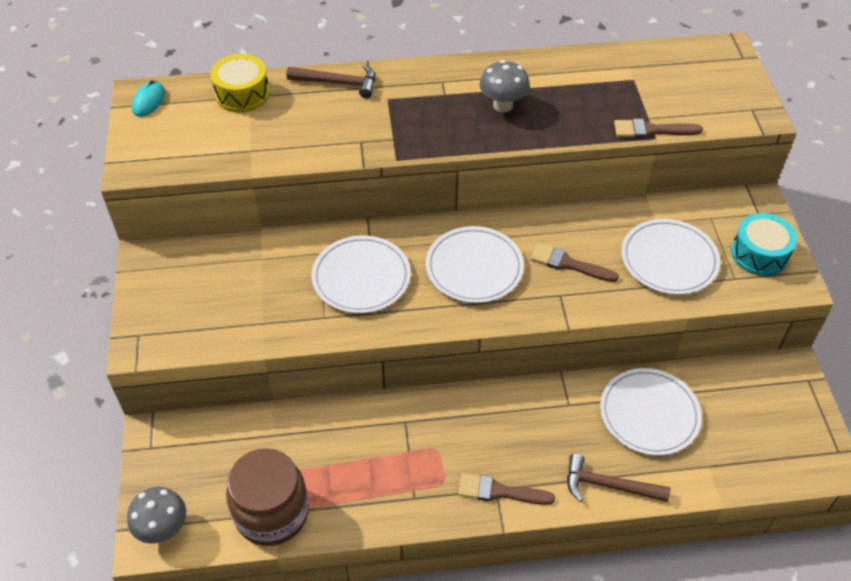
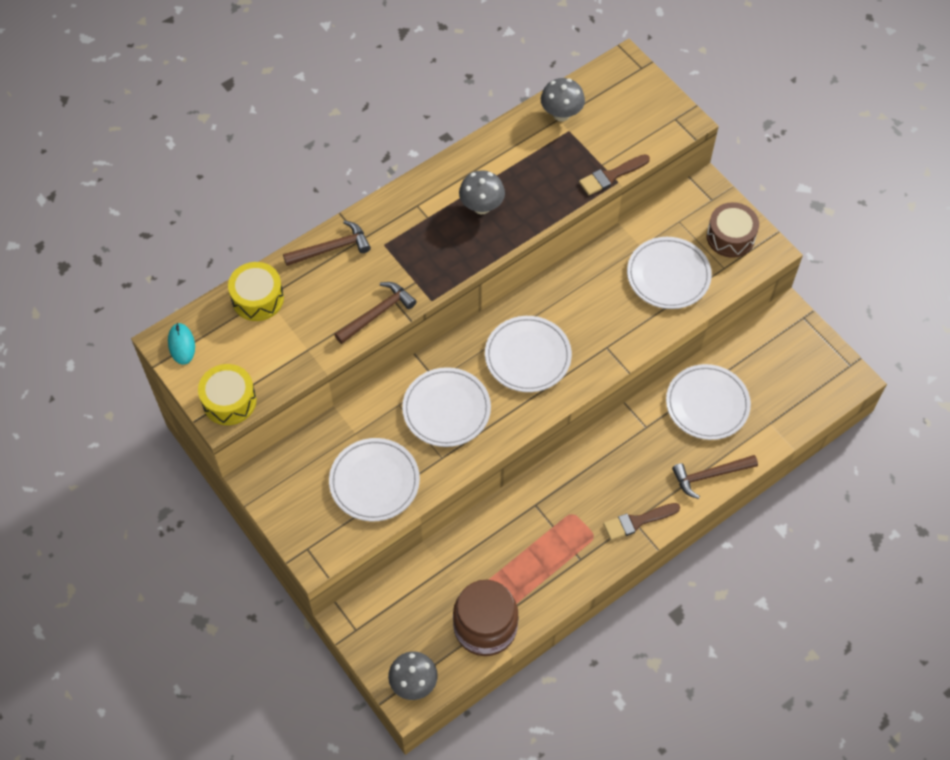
camera: 30 degrees left, 10 degrees up
brown brush [530,243,619,282] -> none
turquoise drum [731,213,797,276] -> brown drum [707,202,759,258]
none -> yellow drum [198,364,256,425]
none -> white plate [329,438,420,522]
none -> brown hammer [334,282,417,344]
none -> grey mushroom [541,78,585,122]

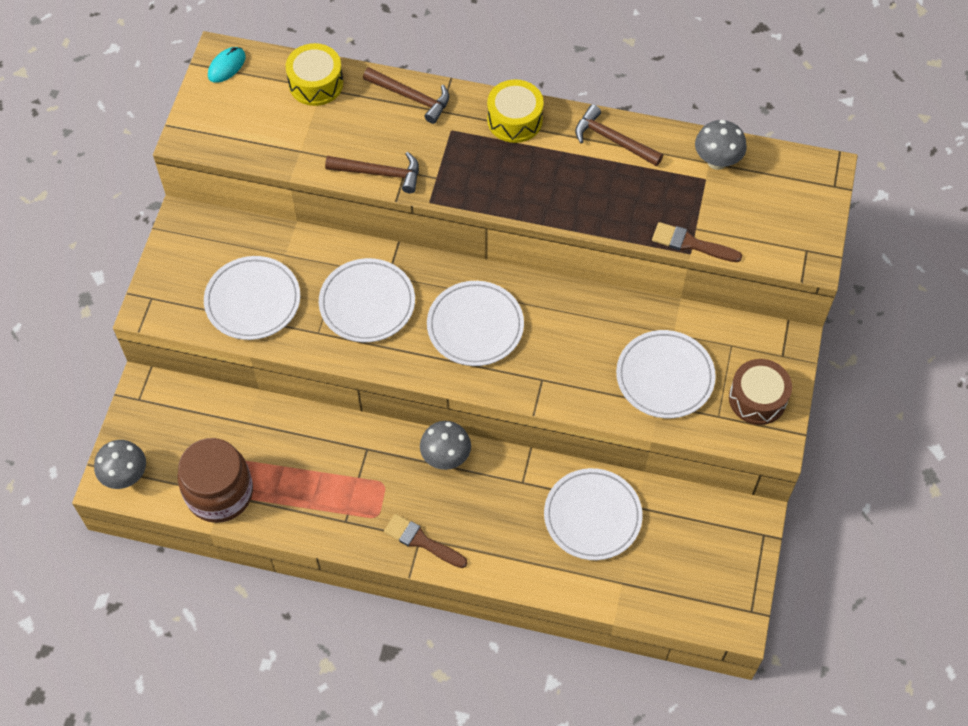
camera: 50 degrees right, 0 degrees up
yellow drum [198,364,256,425] -> yellow drum moved to [487,79,544,143]
grey mushroom [459,170,505,214] -> grey mushroom moved to [420,421,471,470]
brown hammer [672,455,758,499] -> brown hammer moved to [575,104,663,166]

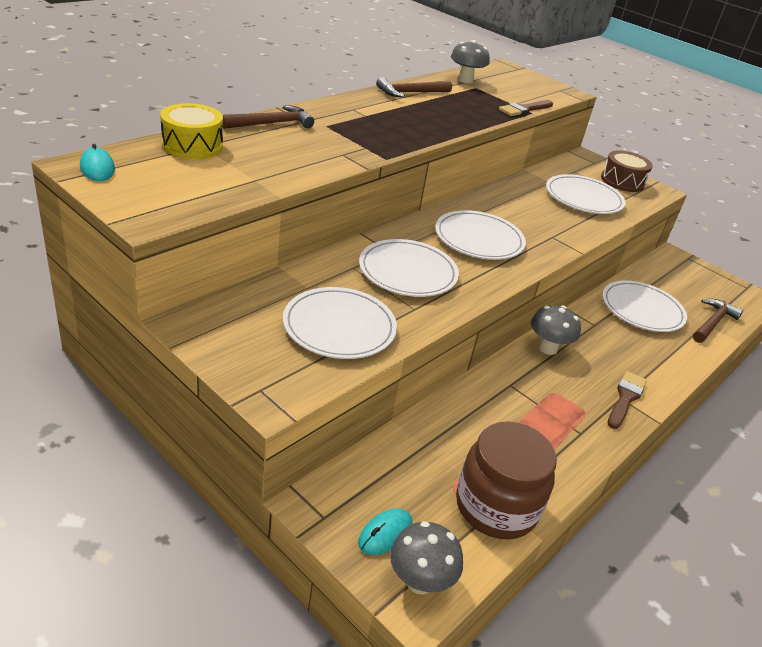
camera: 65 degrees left, 25 degrees down
brown hammer [325,152,419,193] -> brown hammer moved to [693,299,743,343]
brown brush [384,514,467,568] -> brown brush turned 150 degrees clockwise [608,371,647,429]
yellow drum [487,79,544,143] -> none
none -> turquoise mouse [358,509,413,555]

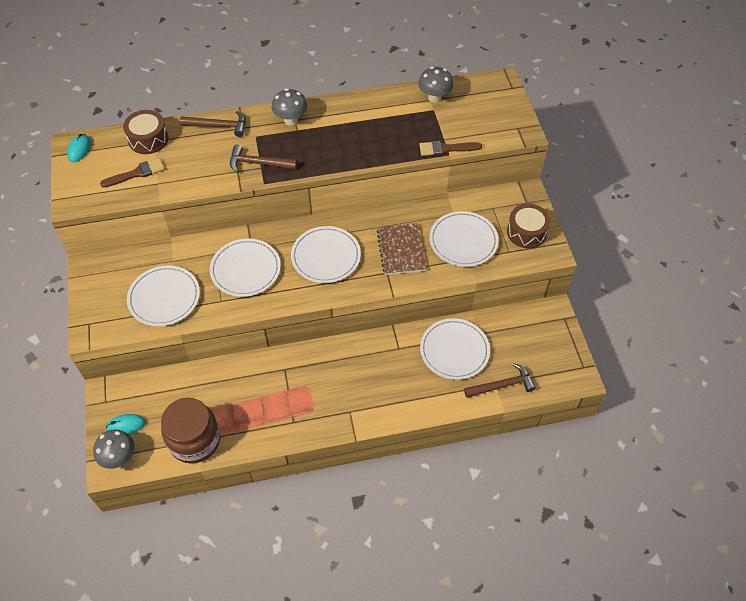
camera: 40 degrees right, 20 degrees up
yellow drum [160,103,223,159] -> brown drum [123,110,169,154]
brown hammer [376,77,452,98] -> brown hammer moved to [230,145,297,173]
grey mushroom [531,305,581,355] -> grey mushroom moved to [272,89,307,126]
brown brush [608,371,647,429] -> brown brush moved to [100,158,165,188]
none -> brown notebook [377,223,426,275]

